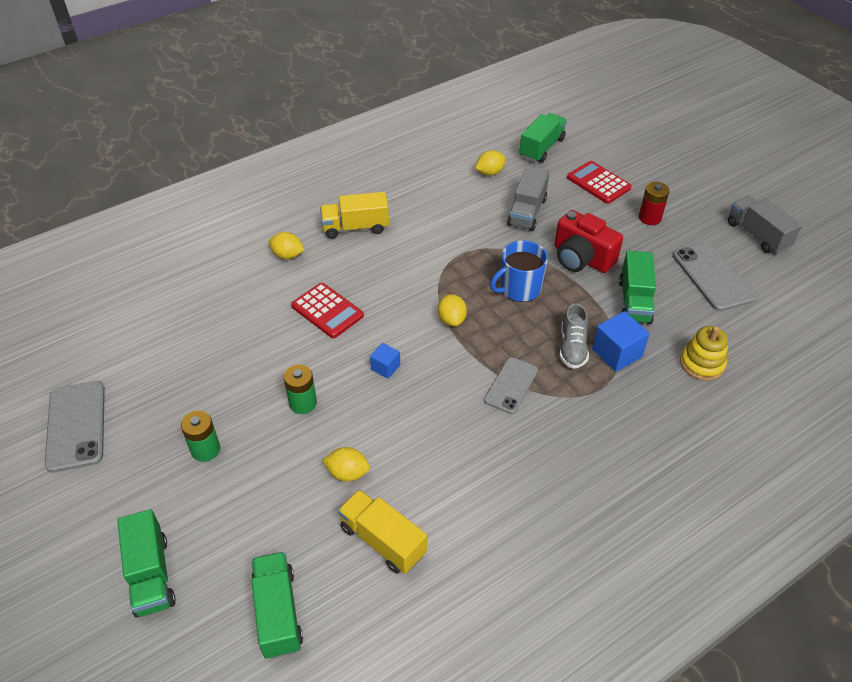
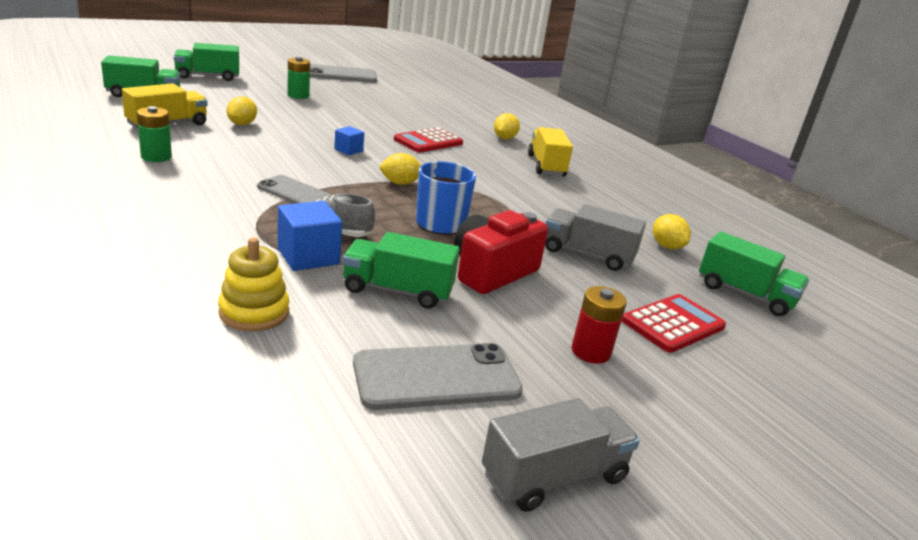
camera: 90 degrees right, 20 degrees down
green battery [284,364,317,414] -> green battery moved to [137,106,172,162]

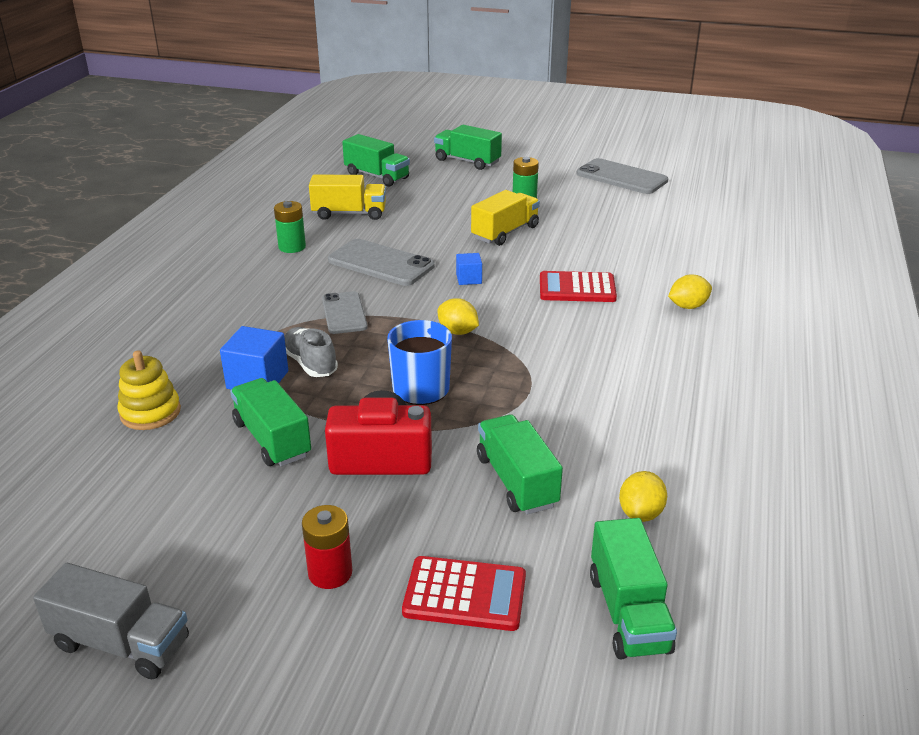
camera: 50 degrees right, 5 degrees up
yellow lemon [227,96,257,125] -> none
grey phone [353,343,523,410] -> grey phone moved to [328,239,435,286]
yellow truck [528,127,573,176] -> yellow truck moved to [471,190,540,246]
grey truck [545,204,646,271] -> green truck [477,414,563,515]

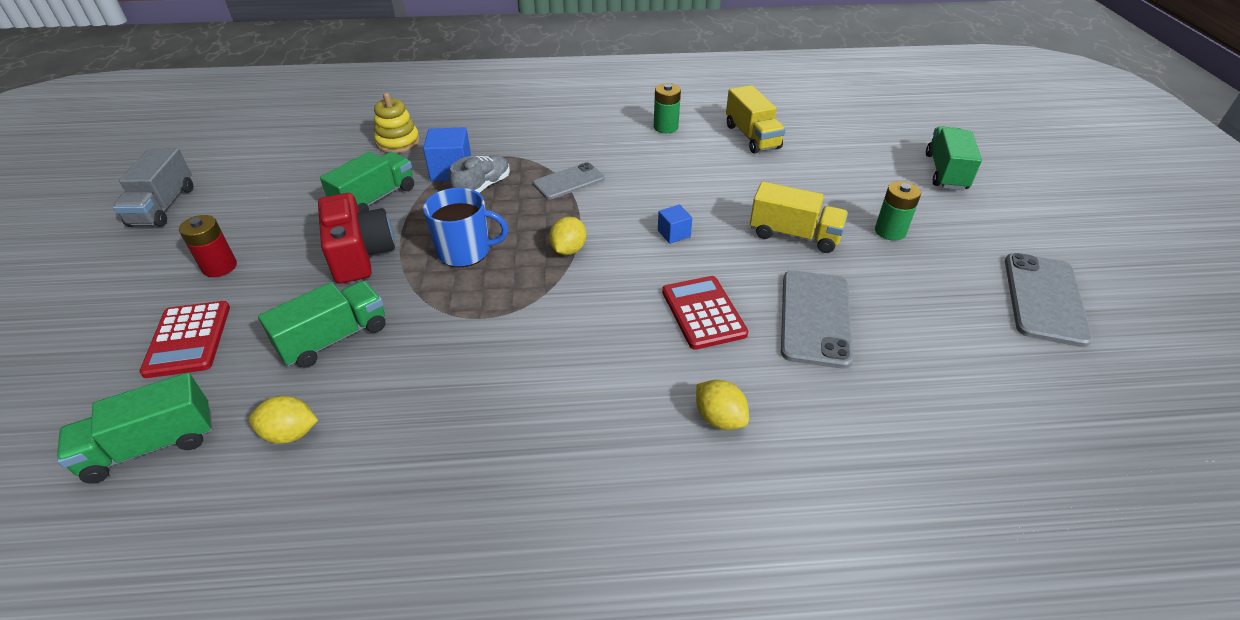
camera: 70 degrees right, 10 degrees up
grey phone [328,239,435,286] -> grey phone moved to [781,271,853,369]
green truck [342,134,410,187] -> none

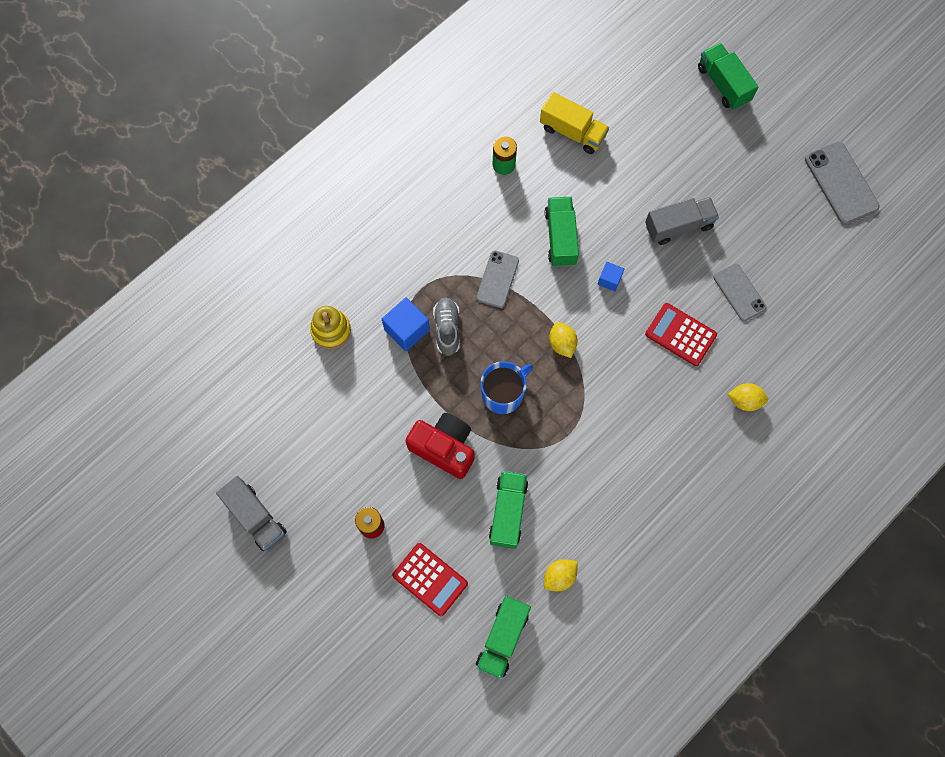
camera: 40 degrees left, 30 degrees up
green truck [320,152,414,212] -> green truck moved to [545,197,579,267]
yellow truck [750,181,848,253] -> grey truck [645,197,719,245]
grey phone [781,271,853,369] -> grey phone [713,263,766,321], size x0.66
green battery [875,181,921,241] -> none

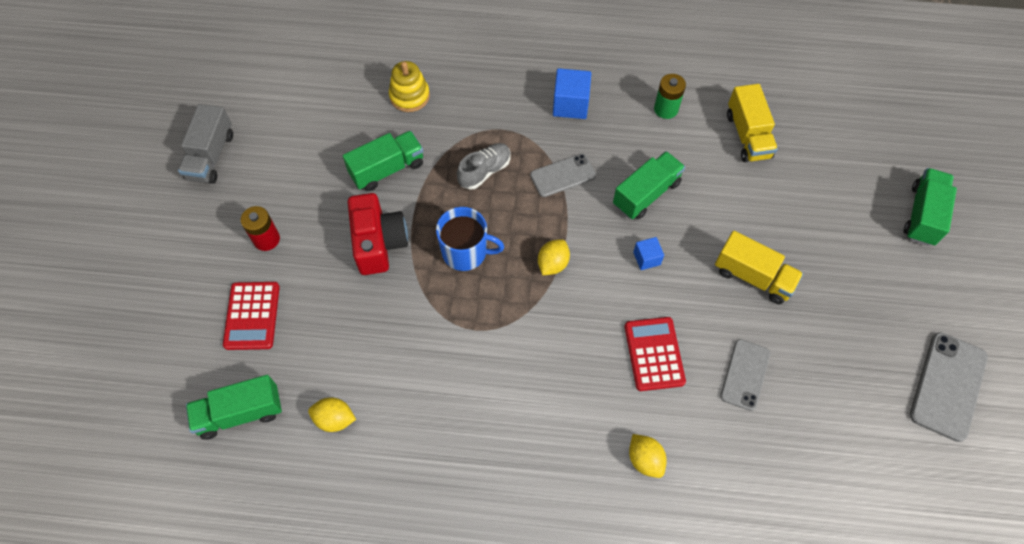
camera: 50 degrees right, 10 degrees down
blue cube [382,297,430,351] -> blue cube moved to [553,68,591,119]
green truck [489,471,528,549] -> green truck moved to [343,131,424,191]
grey truck [645,197,719,245] -> yellow truck [715,231,803,304]

